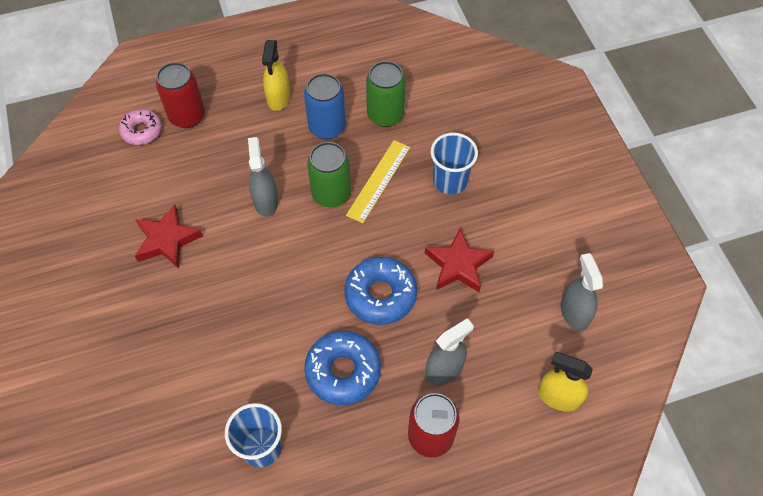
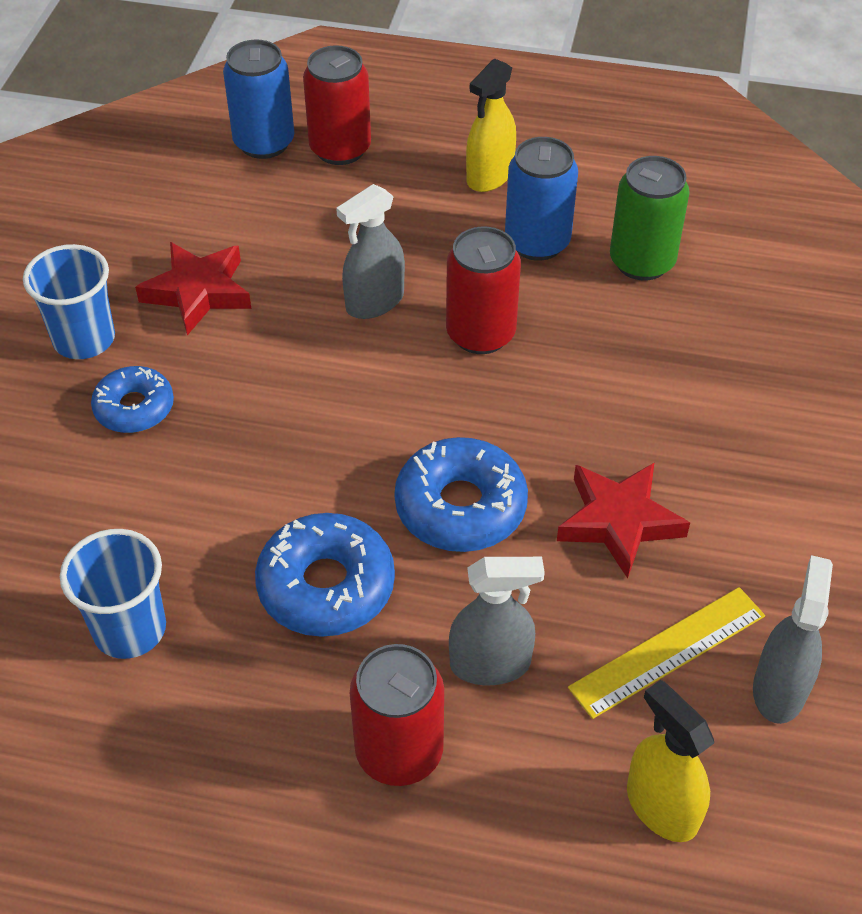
camera: 30 degrees right, 10 degrees down
pink donut [119,109,162,145] -> blue can [223,39,294,159]
grey spray bottle [248,137,278,217] -> grey spray bottle turned 150 degrees counterclockwise [336,184,405,319]
green can [307,142,351,208] -> red can [446,227,521,354]
yellow ruler [346,140,410,223] -> yellow ruler moved to [568,587,765,719]
blue cup [430,133,478,195] -> blue cup moved to [23,244,115,359]
none -> blue donut [91,366,174,433]

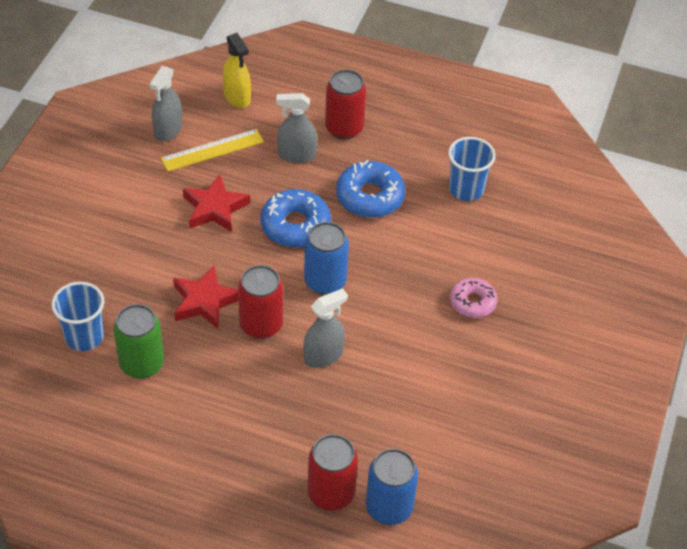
camera: 175 degrees left, 0 degrees up
blue cup [23,244,115,359] -> blue cup moved to [51,282,104,351]
blue donut [91,366,174,433] -> pink donut [450,278,498,318]
red star [135,242,251,335] -> red star moved to [173,265,238,330]
yellow spray bottle [466,58,516,192] -> none
blue can [505,137,578,261] -> blue can moved to [304,222,349,295]

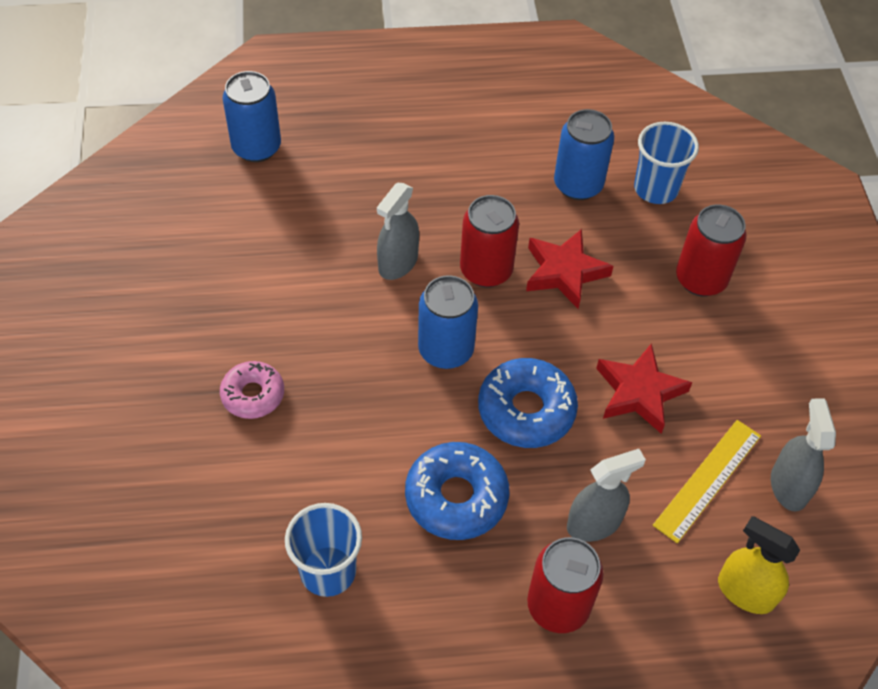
camera: 155 degrees right, 5 degrees up
green can [114,304,164,379] -> blue can [554,109,614,200]
red can [308,434,358,510] -> red can moved to [676,205,747,297]

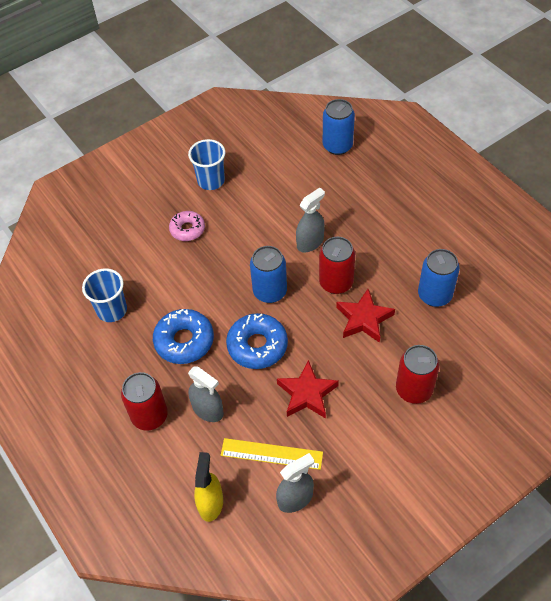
camera: 65 degrees right, 0 degrees up
grey spray bottle [377,183,419,280] -> grey spray bottle turned 135 degrees clockwise [296,188,325,253]
blue cup [634,122,699,204] -> blue cup moved to [188,139,225,190]

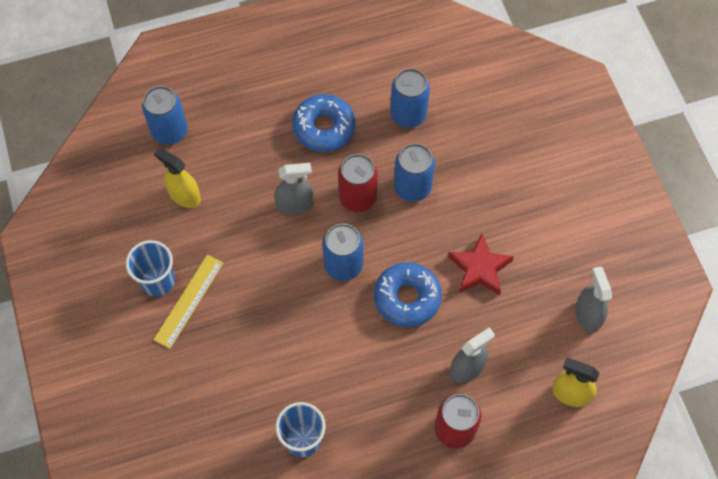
camera: 75 degrees left, 10 degrees up
blue donut [153,309,214,364] -> blue donut moved to [292,94,355,152]
pink donut [169,211,205,241] -> none
yellow ruler [221,438,323,470] -> yellow ruler moved to [154,255,223,349]
grey spray bottle [296,188,325,253] -> grey spray bottle turned 105 degrees clockwise [274,163,313,215]
red star [336,289,395,343] -> blue can [394,143,435,202]
red can [396,345,439,404] -> none
none -> yellow spray bottle [154,148,201,208]

